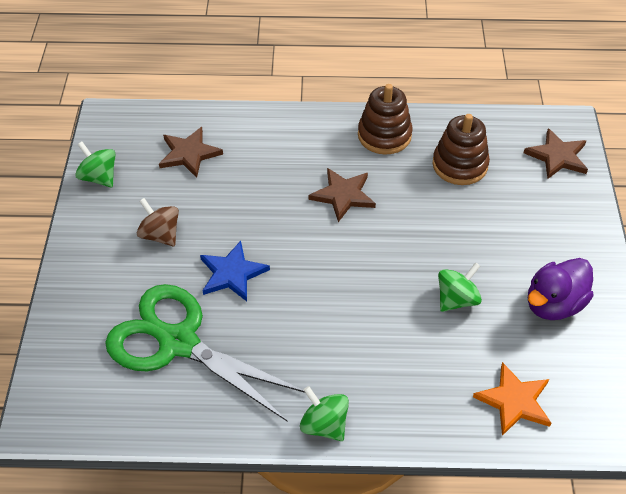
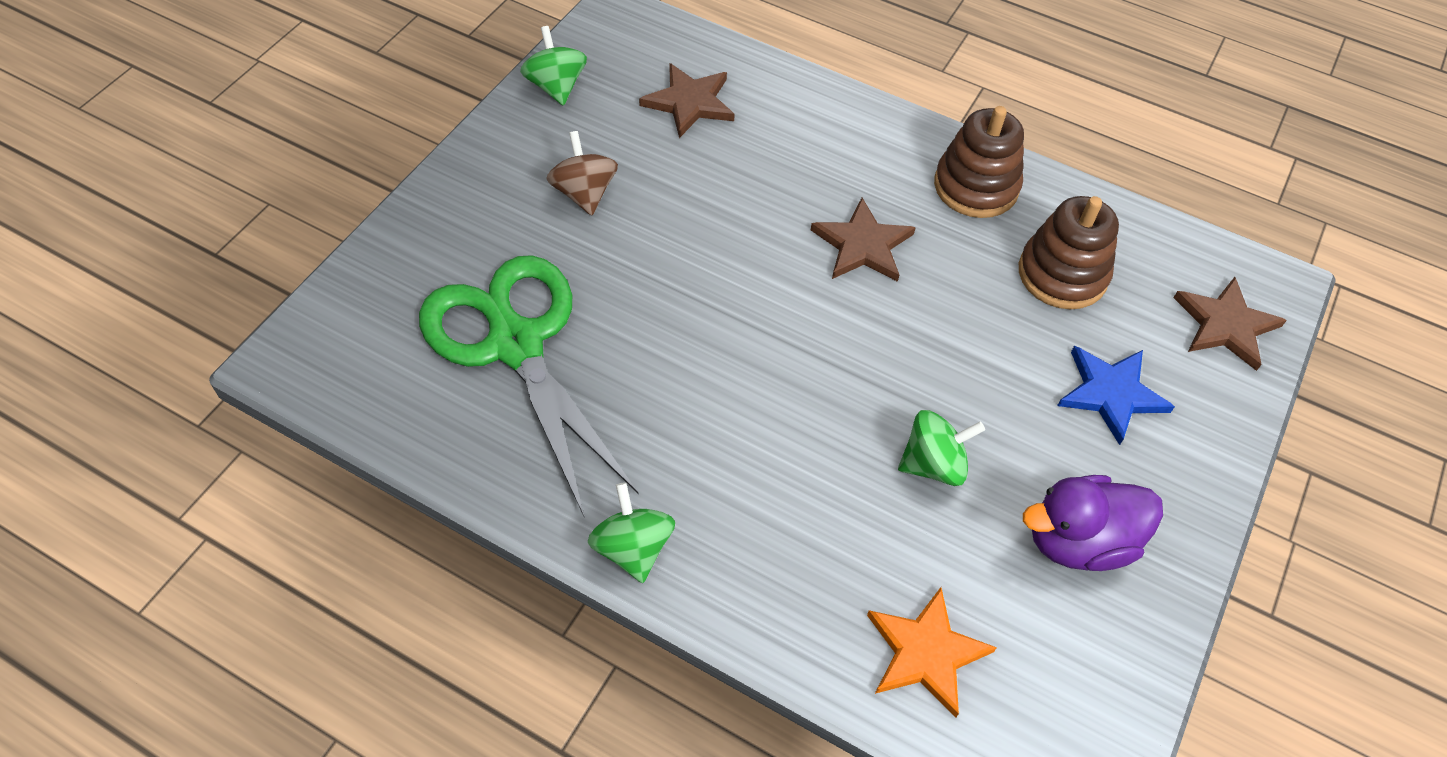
camera: 25 degrees right, 5 degrees up
blue star [200,241,270,301] -> blue star moved to [1057,346,1175,445]

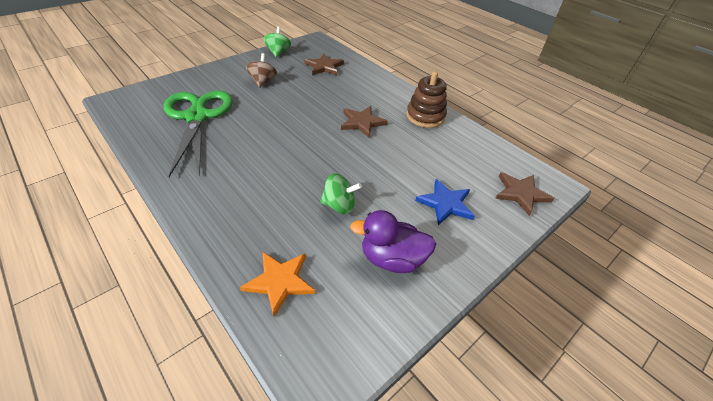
camera: 20 degrees right, 10 degrees down
green spinning top [588,482,675,583] -> none
brown stacking toy [1019,196,1119,309] -> none

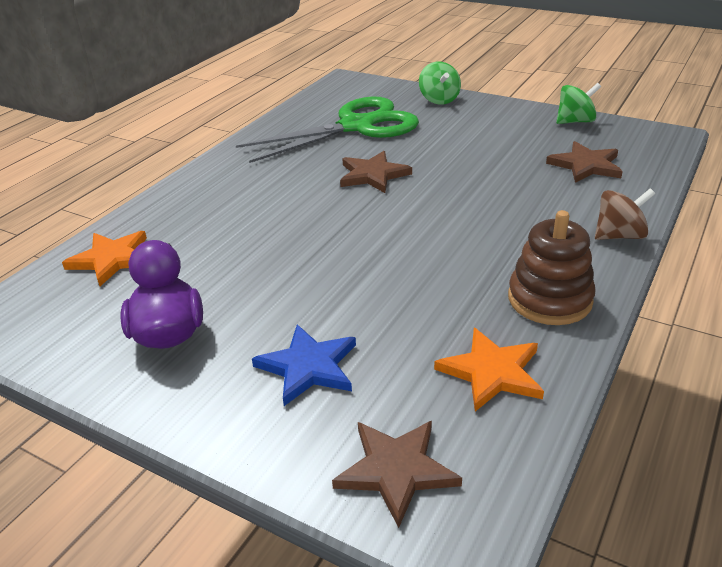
camera: 75 degrees right, 10 degrees down
brown spinning top [246,53,277,88] -> brown spinning top moved to [595,188,655,240]
green spinning top [320,174,362,214] -> green spinning top moved to [419,62,461,105]
brown star [341,106,388,137] -> brown star moved to [340,151,412,193]
none -> orange star [434,328,544,412]

